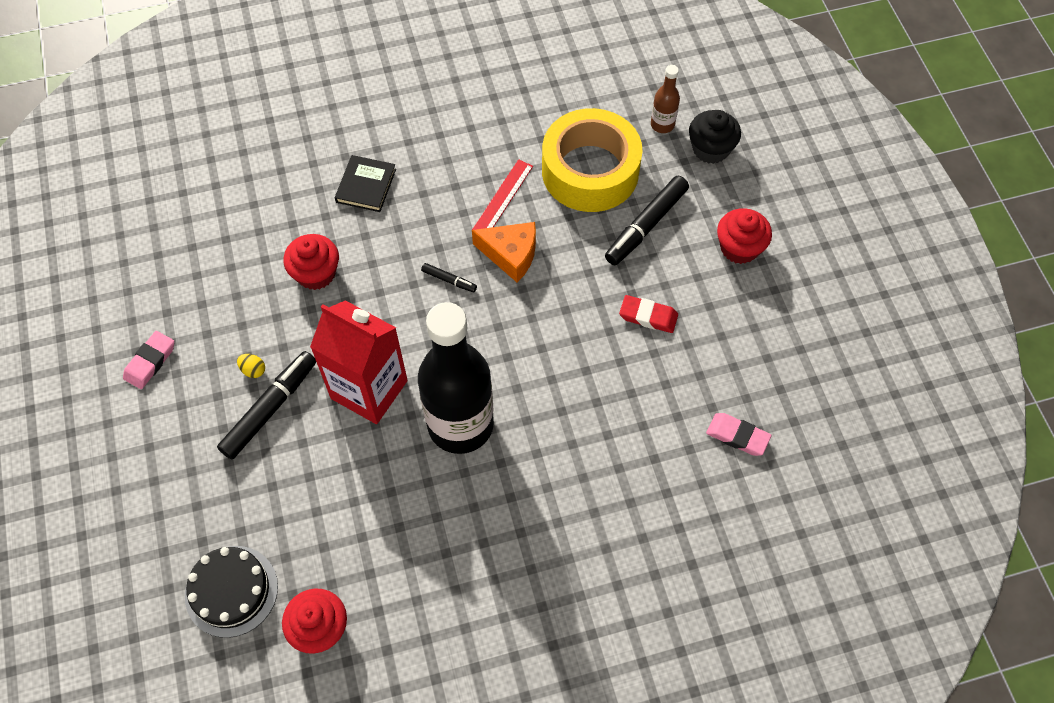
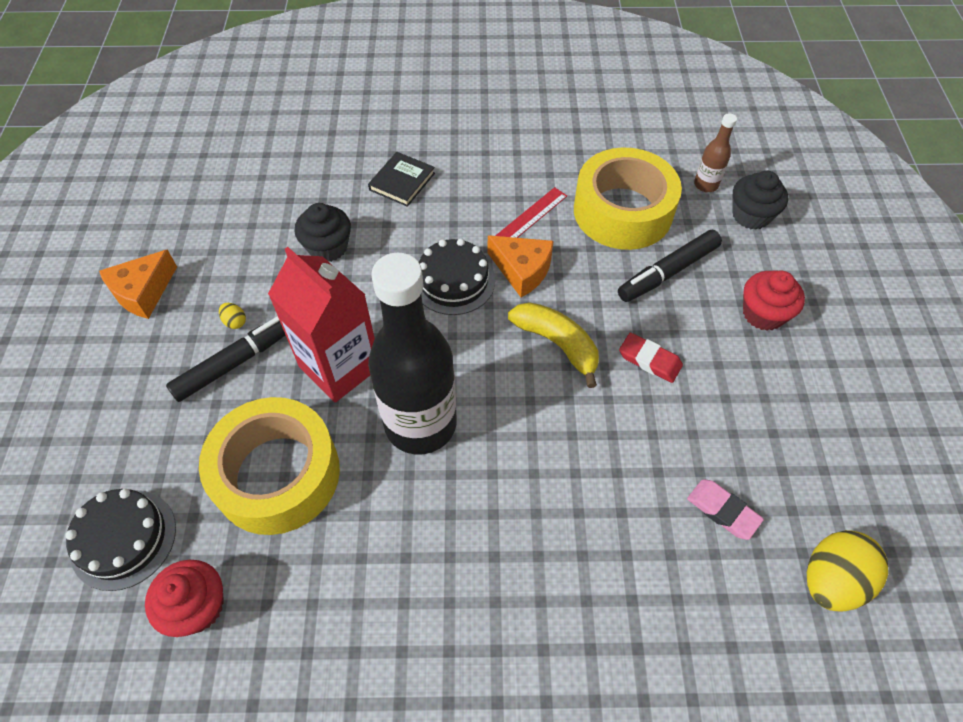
camera: 15 degrees right, 5 degrees down
pink eraser [123,331,175,389] -> orange cheese [99,249,177,319]
red cupcake [283,234,339,290] -> black cupcake [294,203,351,262]
black marker [421,263,477,292] -> black cake [419,238,495,315]
none -> yellow tape [199,397,340,535]
none -> yellow banana [508,302,599,388]
none -> yellow egg [807,530,889,612]

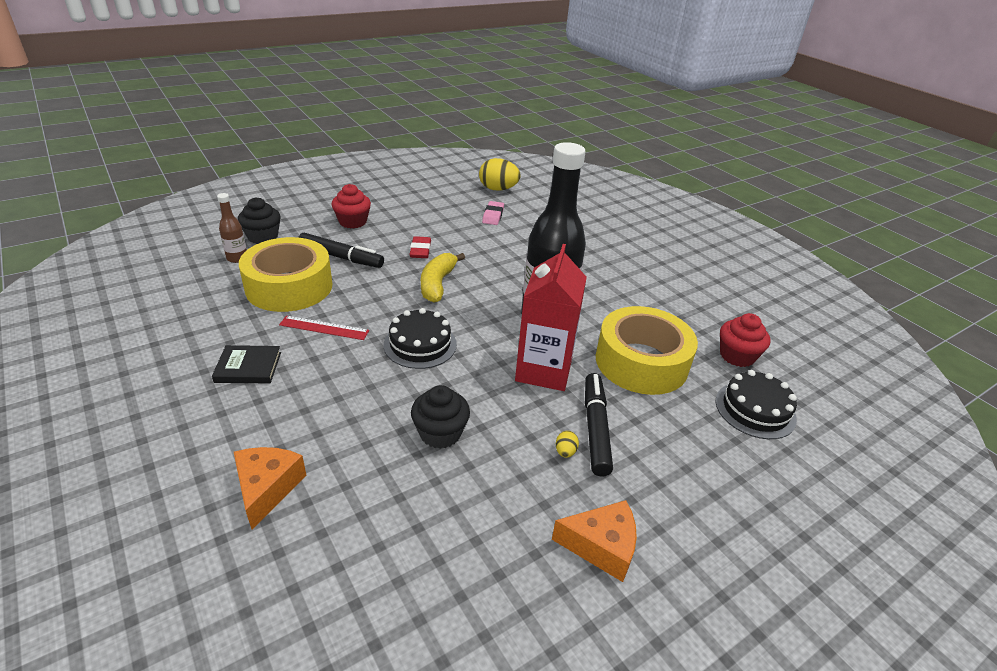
camera: 125 degrees left, 20 degrees down
black marker [166,316,285,402] -> black marker turned 75 degrees clockwise [585,373,613,476]
black book [368,152,435,207] -> black book moved to [212,345,281,383]
orange cheese [488,235,554,298] -> orange cheese moved to [234,447,306,530]

